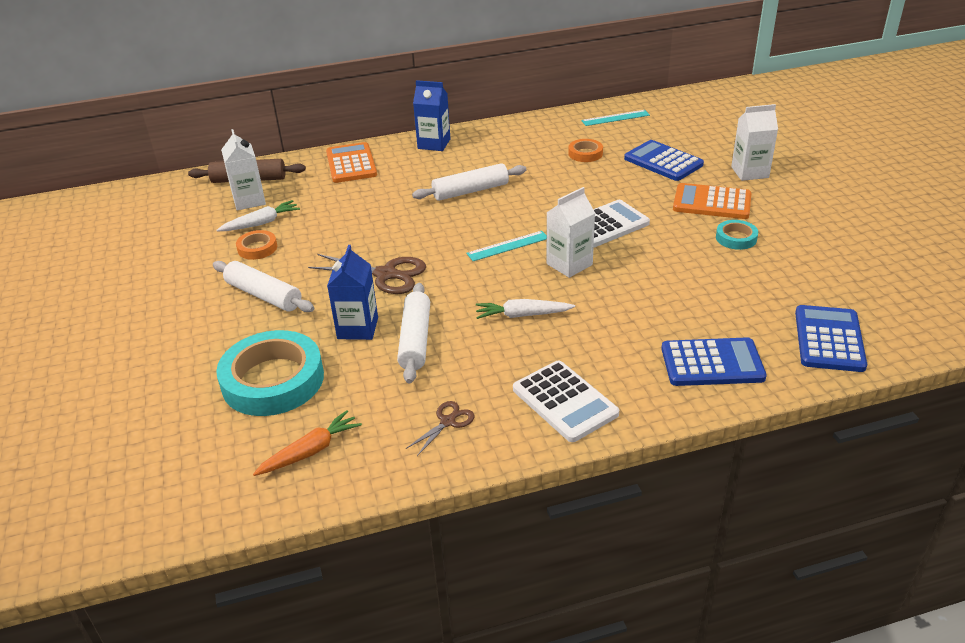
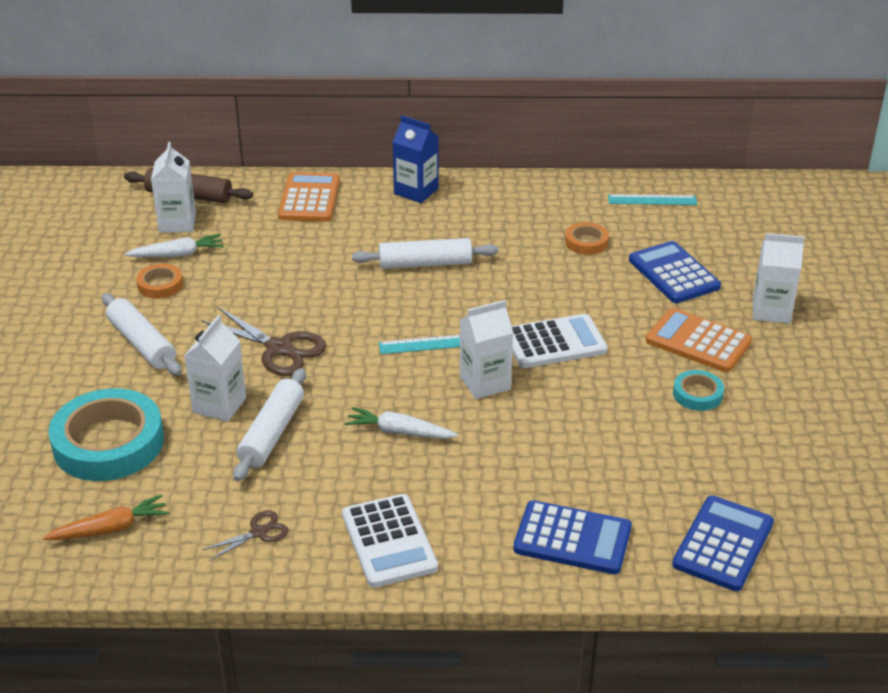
camera: 15 degrees right, 0 degrees up
blue carton [327,245,378,340] -> white carton [184,315,246,422]

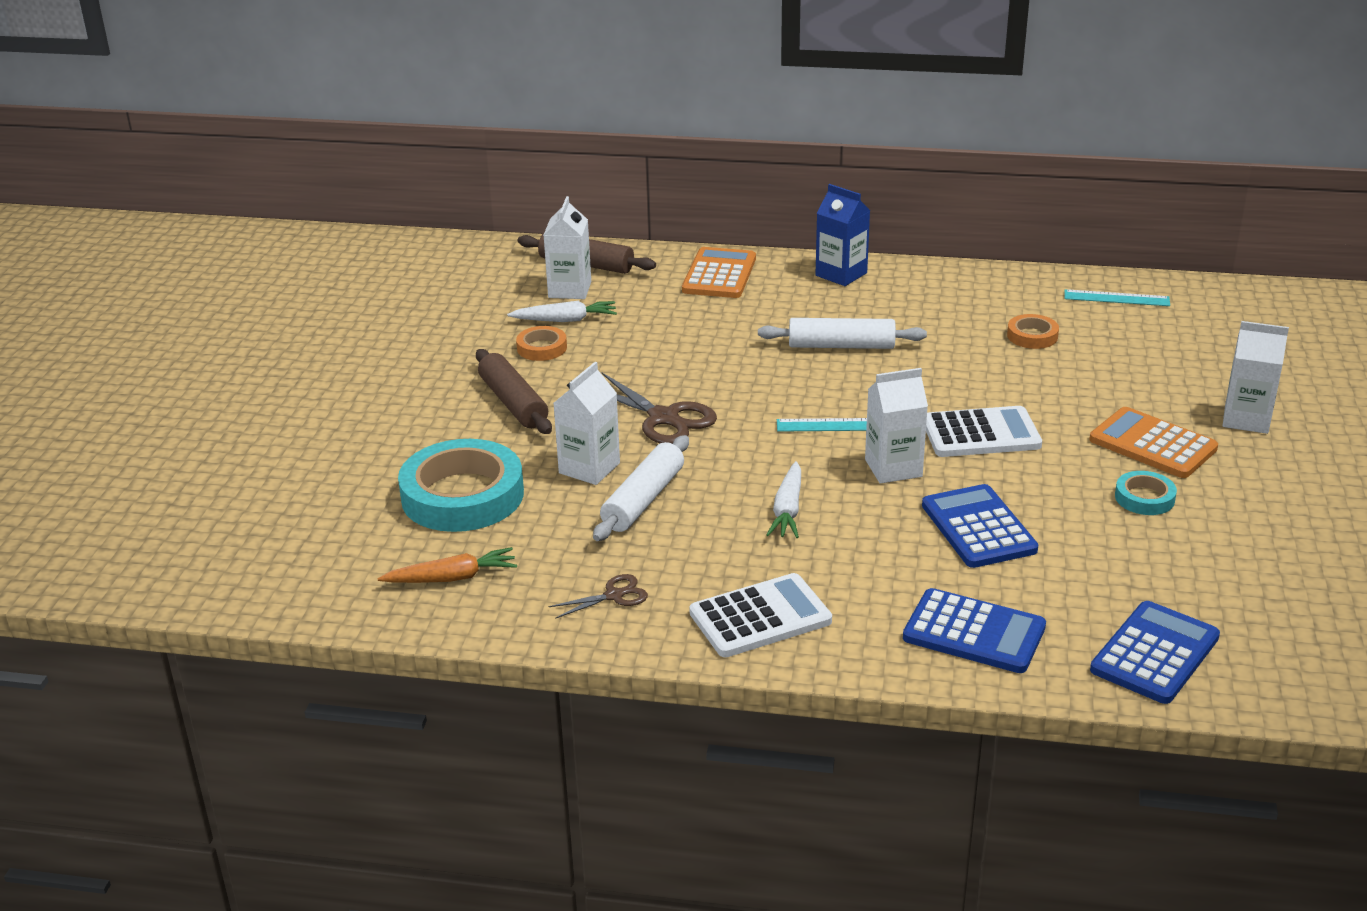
camera: 10 degrees right, 5 degrees down
white rolling pin [102,293,182,375] -> brown rolling pin [476,349,552,434]
white calculator [342,494,438,588] -> white calculator turned 105 degrees counterclockwise [690,573,832,657]
white carrot [344,407,458,439] -> white carrot turned 105 degrees counterclockwise [766,461,801,538]
blue calculator [629,241,721,303] -> blue calculator moved to [922,484,1038,568]

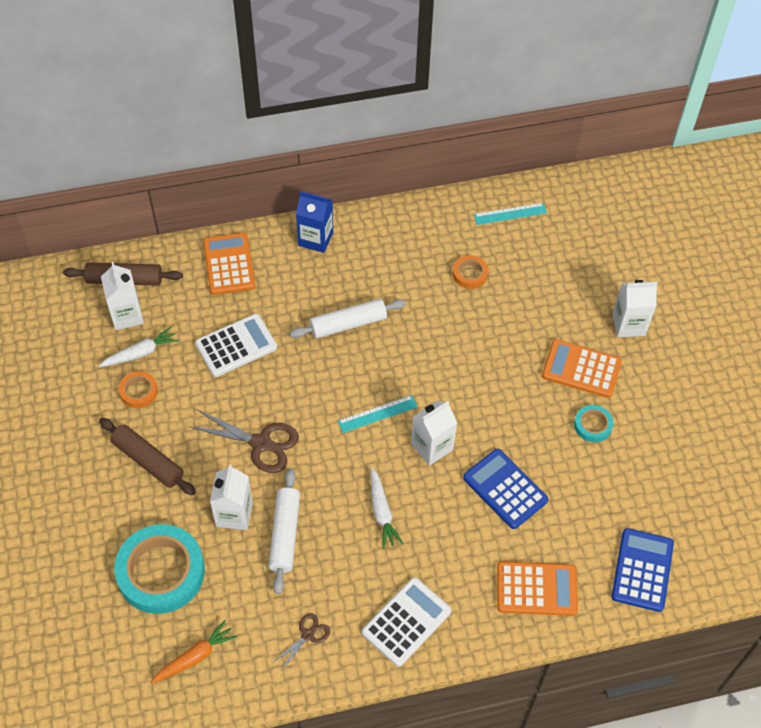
camera: 25 degrees left, 25 degrees up
blue calculator [903,588,1046,673] -> orange calculator [497,561,578,616]
white calculator [926,406,1042,457] -> white calculator moved to [195,314,277,377]

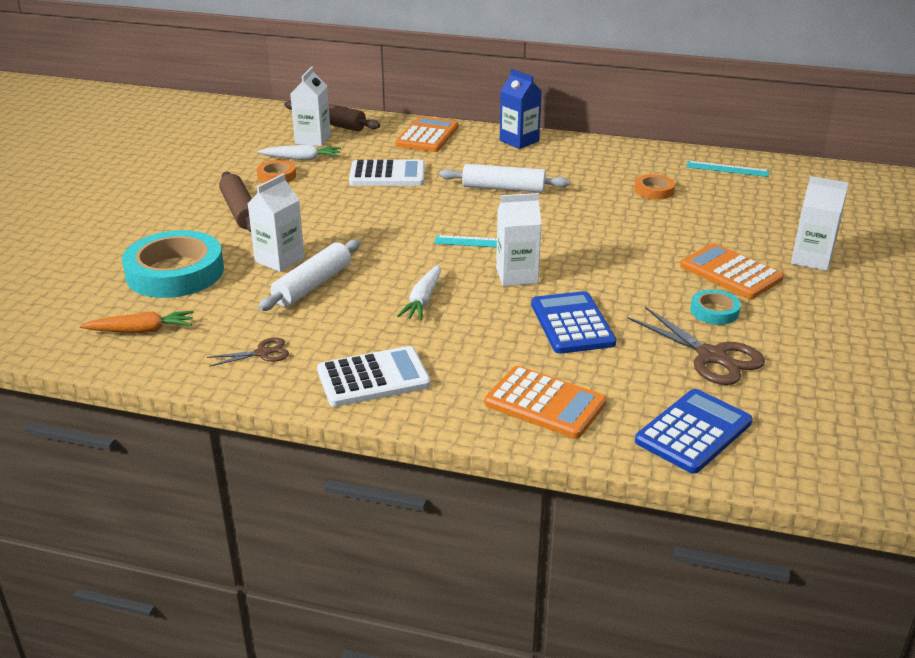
camera: 30 degrees right, 25 degrees down
brown scissors [188,410,299,473] -> brown scissors moved to [628,307,765,385]

